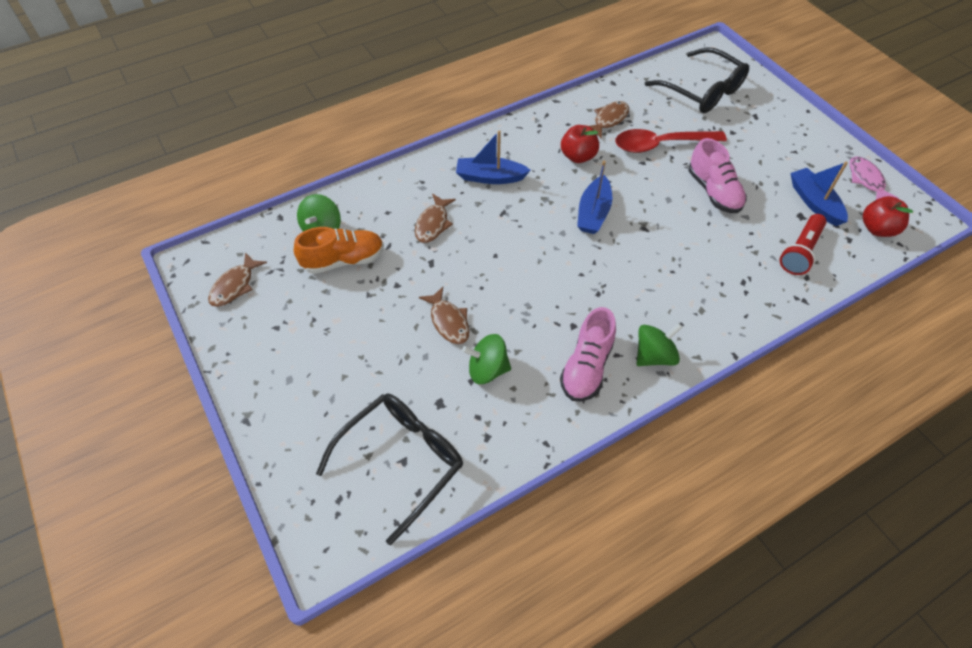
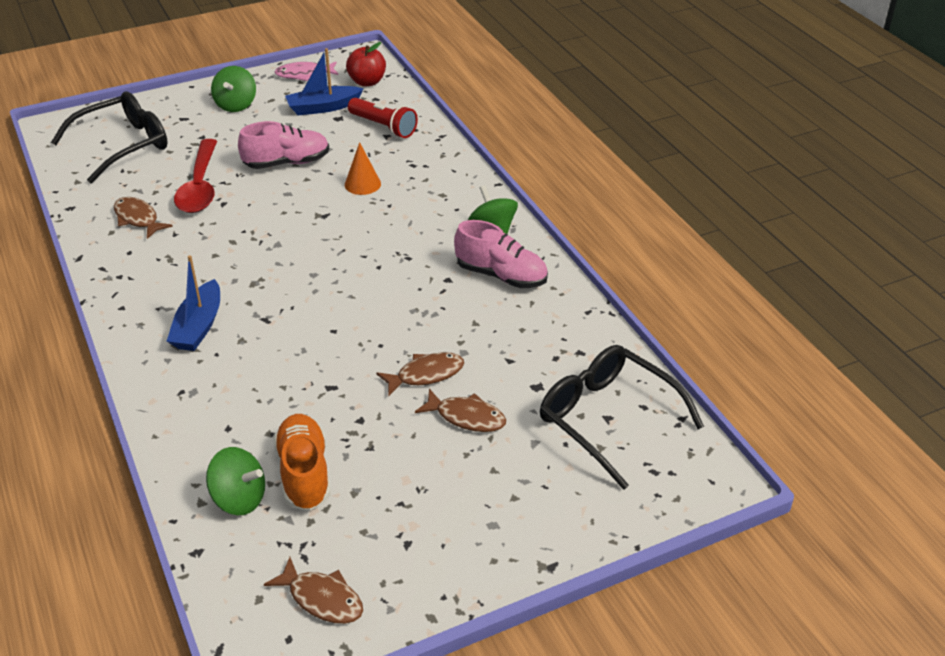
camera: 85 degrees left, 15 degrees down
brown fish [415,194,456,243] -> brown fish moved to [415,389,506,432]
green spinning top [462,334,511,384] -> green spinning top moved to [211,66,256,112]
red apple [561,125,599,163] -> none
blue boat [577,160,612,234] -> none
none -> orange cone [345,142,381,195]

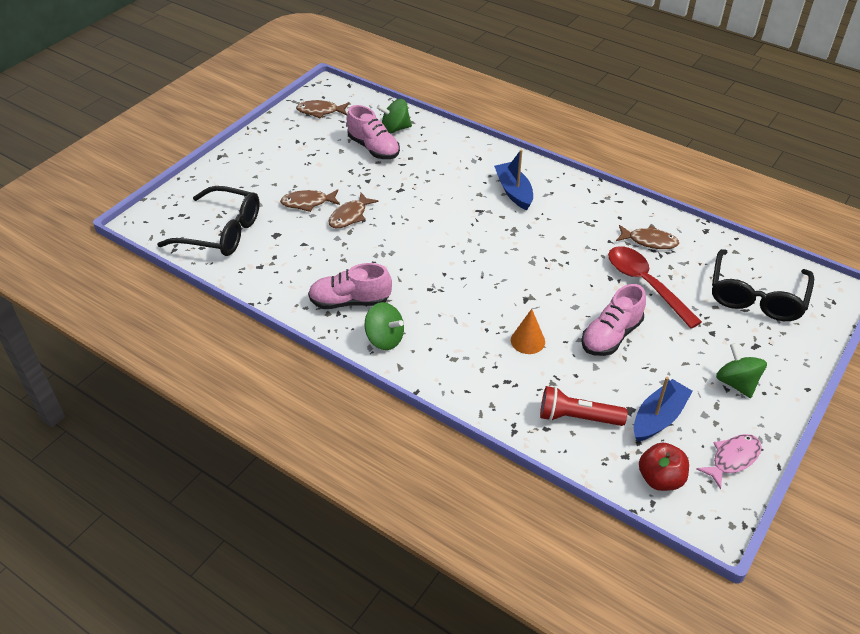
camera: 150 degrees right, 5 degrees up
orange shoe [273,414,331,511] -> pink shoe [347,105,400,159]

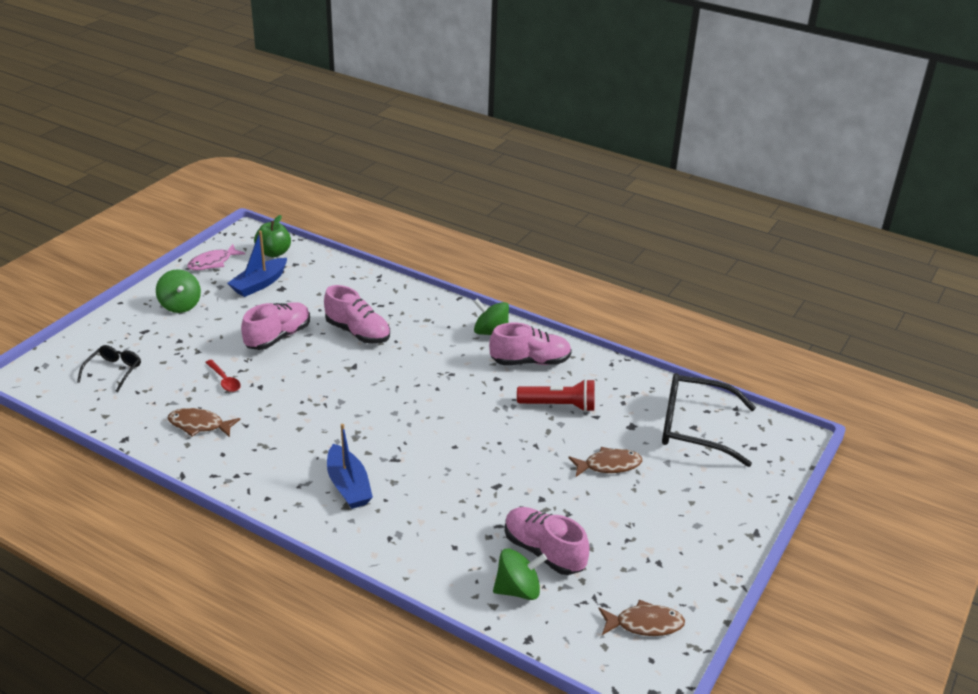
camera: 175 degrees right, 10 degrees down
brown fish [328,193,378,228] -> none
orange cone [511,309,545,354] -> pink shoe [324,285,390,344]
red flashlight [540,386,628,426] -> red flashlight moved to [517,379,595,412]
red spoon [608,246,702,328] -> red spoon [205,360,241,392], size x0.49
red apple [639,442,689,491] -> green apple [254,215,291,257]
black glasses [712,249,814,321] -> black glasses [77,345,141,392], size x0.52

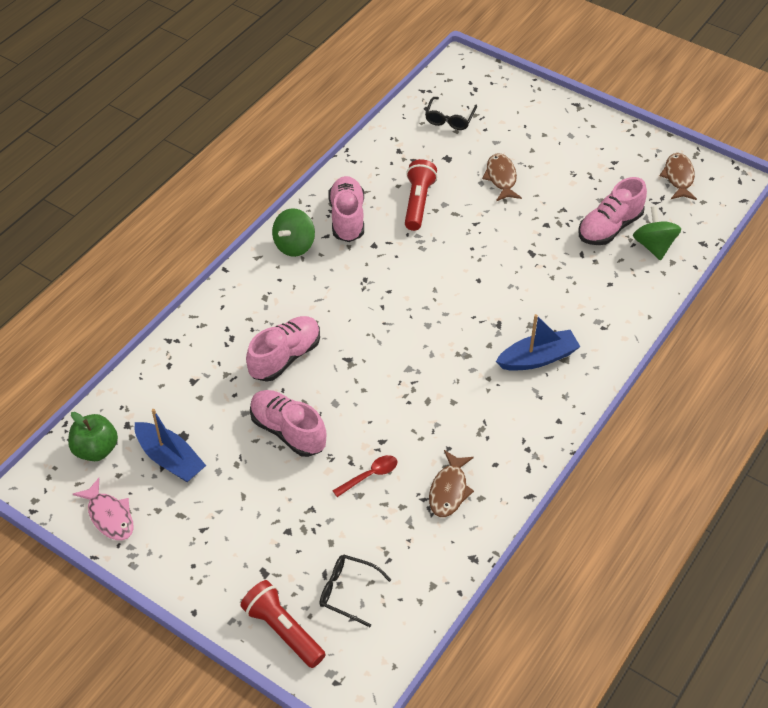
camera: 85 degrees left, 15 degrees up
green spinning top [156,269,201,313] -> none
black glasses [662,373,756,467] -> black glasses [425,97,477,130], size x0.52
none -> red flashlight [240,580,325,668]

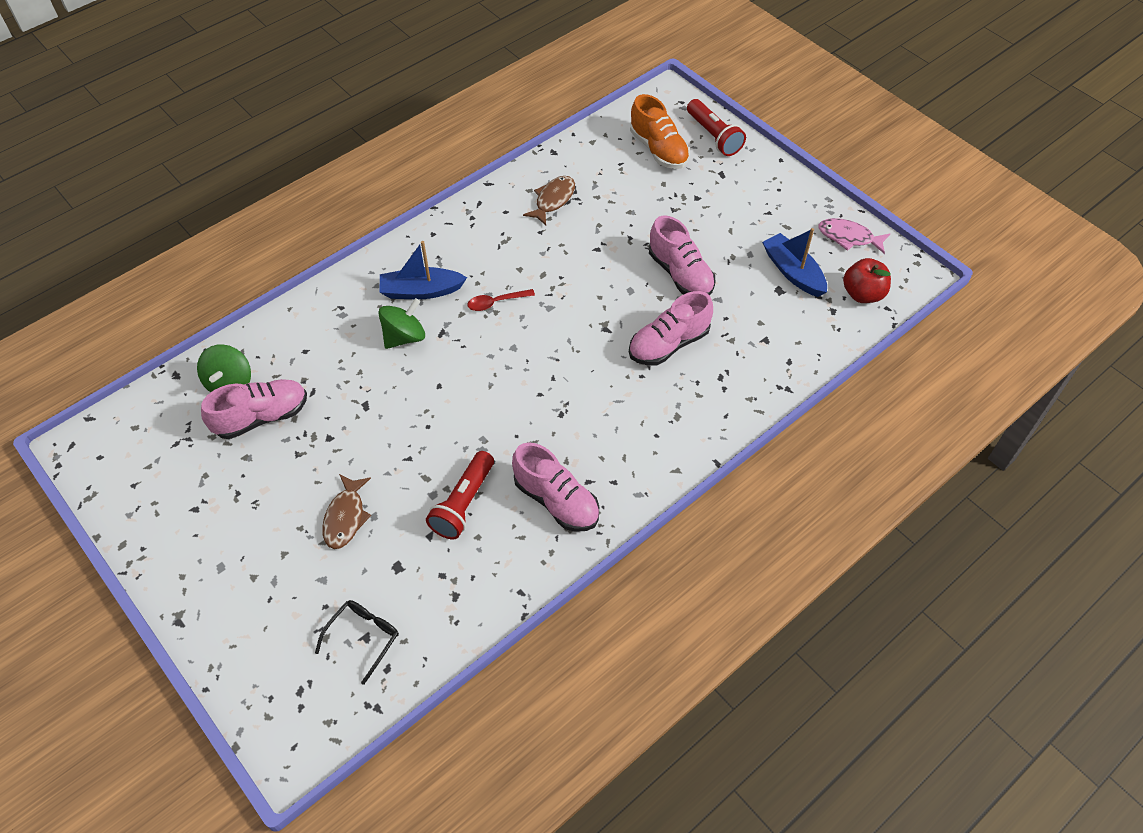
camera: 165 degrees left, 5 degrees up
green apple [68,412,118,461] -> red apple [843,258,891,303]
pink fish [73,478,134,540] -> pink fish turned 45 degrees counterclockwise [818,218,890,254]
green spinning top [272,208,315,257] -> green spinning top moved to [378,298,425,349]
black glasses [319,555,391,627] -> orange shoe [630,94,690,169]
pink shoe [328,176,364,242] -> pink shoe turned 60 degrees counterclockwise [512,442,599,532]
red spoon [332,455,397,497] -> red spoon moved to [468,289,535,311]
brown fish [660,153,697,200] -> none

